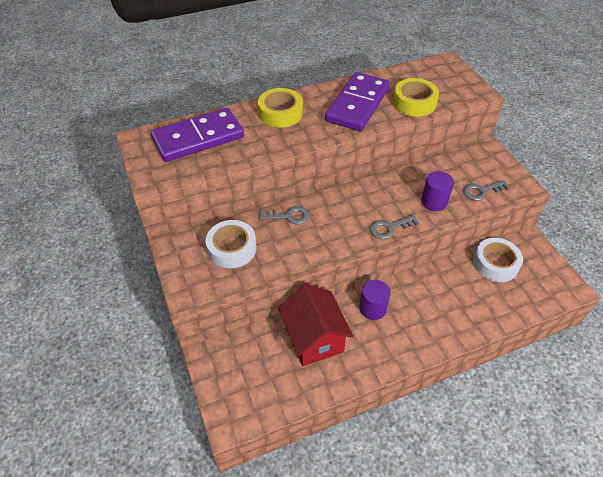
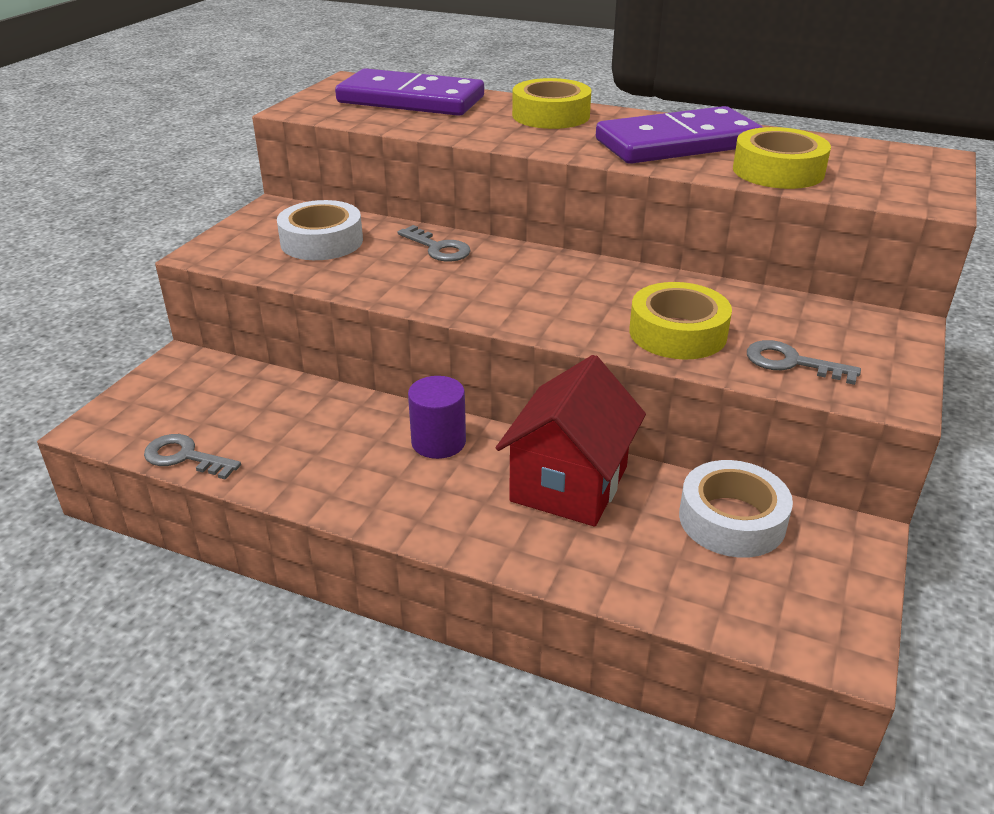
camera: 45 degrees right, 15 degrees down
red house [278,284,353,366] -> red house moved to [496,355,646,526]
grey key [370,215,419,239] -> grey key moved to [144,434,241,480]
purple cylinder [421,171,454,211] -> yellow tape [629,282,732,359]

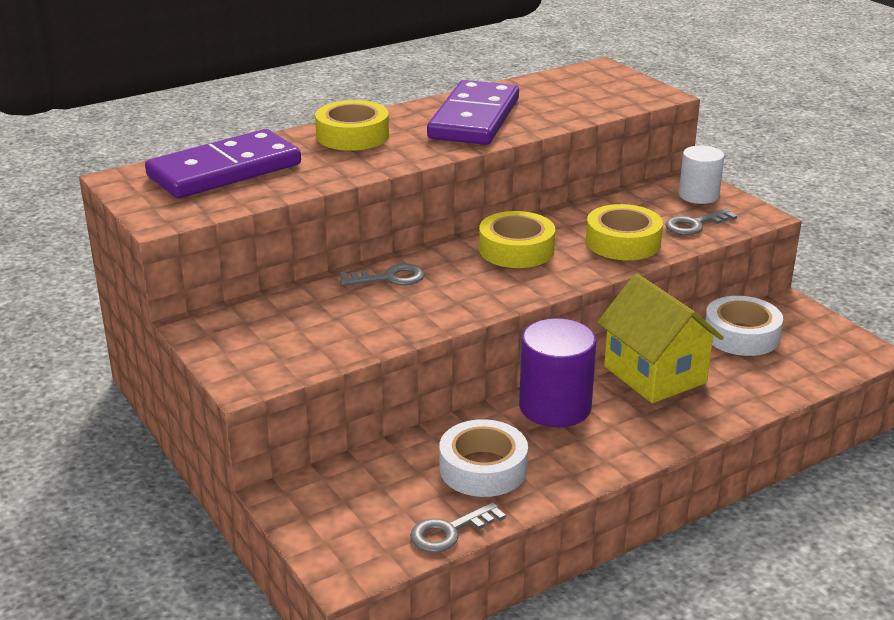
camera: 55 degrees left, 5 degrees down
white tape [277,200,363,260] -> white tape moved to [439,419,528,497]
purple cylinder [408,376,466,459] -> purple cylinder [519,318,596,427], size x1.53
red house [496,355,646,526] -> yellow house [597,274,724,403]
yellow tape [733,127,831,189] -> yellow tape moved to [479,211,555,268]
none -> white cylinder [679,145,724,204]

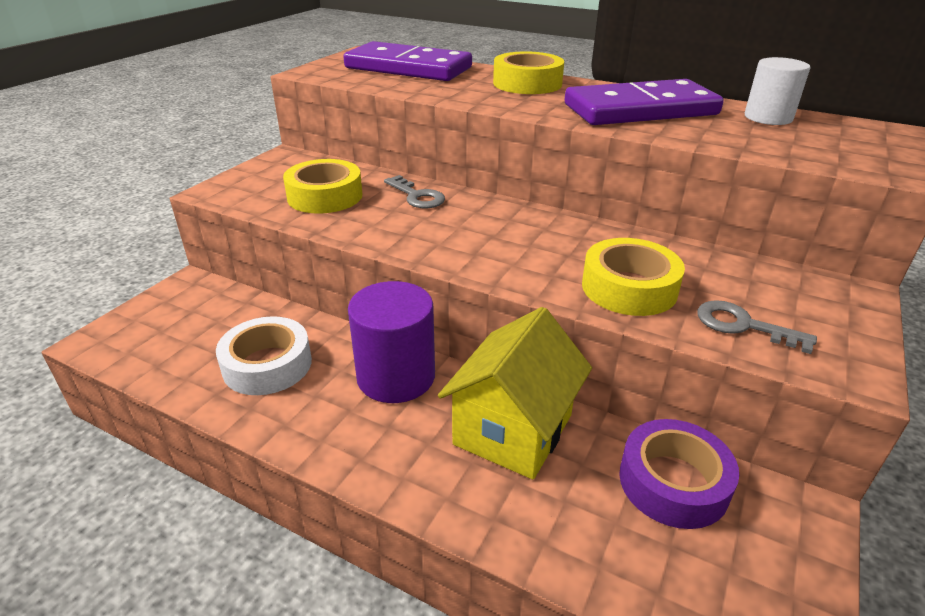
camera: 60 degrees right, 5 degrees up
grey key [410,502,506,553] -> none
yellow tape [479,211,555,268] -> yellow tape moved to [283,159,362,214]
white cylinder [679,145,724,204] -> white cylinder moved to [745,57,810,125]
white tape [705,296,783,356] -> purple tape [619,419,739,529]

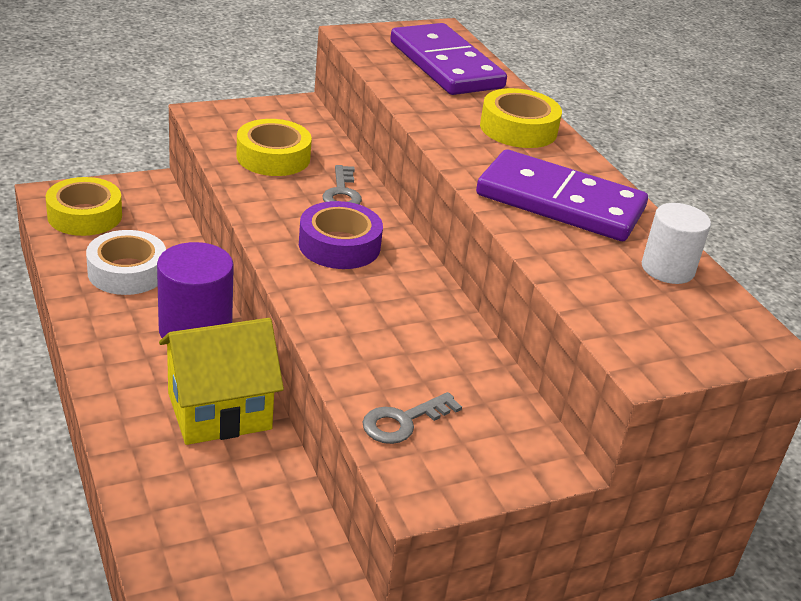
camera: 35 degrees right, 0 degrees up
yellow tape [582,238,685,316] -> yellow tape moved to [46,177,122,236]
purple tape [619,419,739,529] -> purple tape moved to [299,201,383,269]
grey key [698,300,817,354] -> grey key turned 105 degrees counterclockwise [362,392,462,444]

